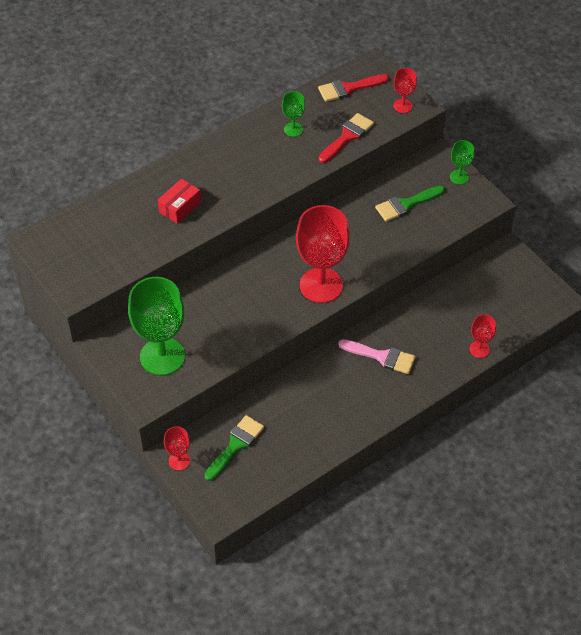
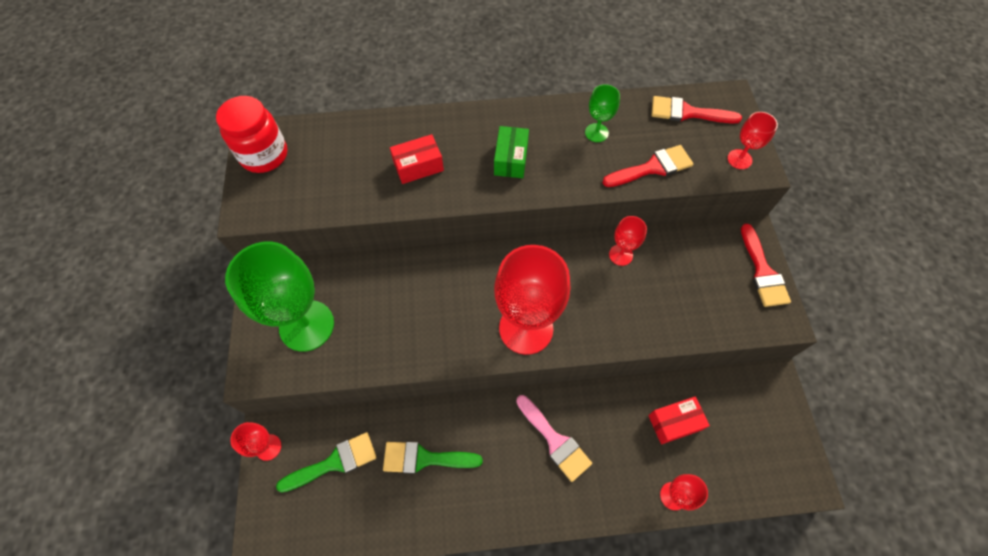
camera: 30 degrees right, 10 degrees up
green brush [375,185,445,222] -> green brush moved to [383,442,483,474]
green goblet [450,140,474,185] -> red brush [741,223,791,307]
none -> red jar [216,96,288,173]
none -> green box [494,126,529,178]
none -> red goblet [609,216,647,266]
none -> red box [648,396,710,444]

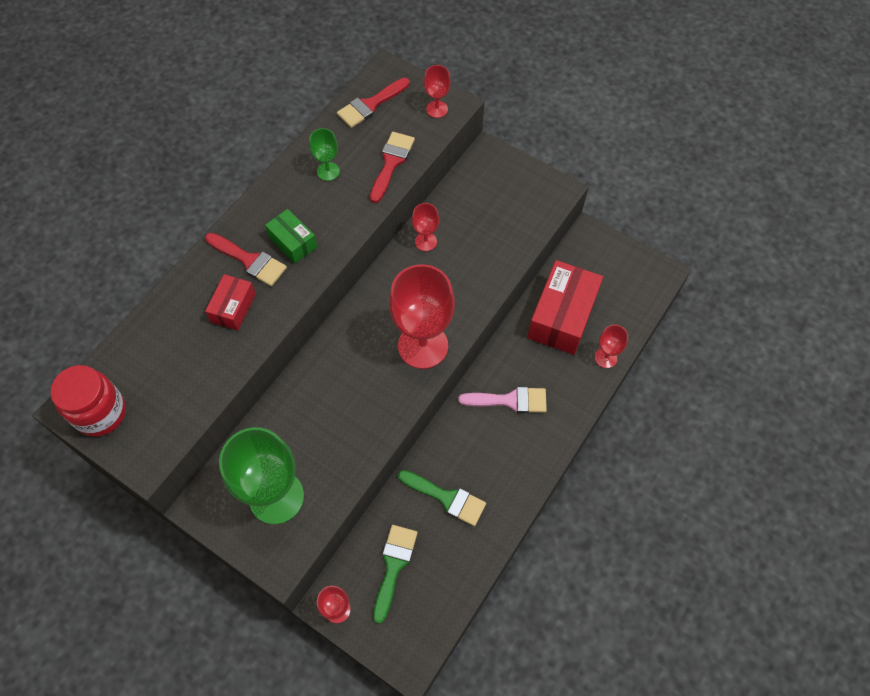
camera: 50 degrees left, 0 degrees up
green brush [383,442,483,474] -> green brush turned 105 degrees counterclockwise [398,470,486,526]
red box [648,396,710,444] -> red box [527,260,603,355], size x1.86
red brush [741,223,791,307] -> red brush moved to [205,233,287,286]

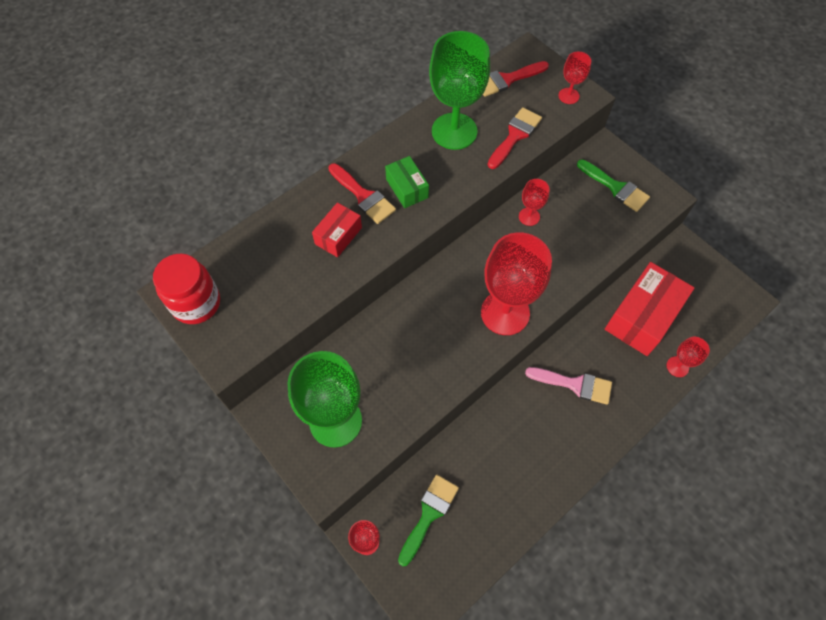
camera: 15 degrees right, 0 degrees up
green goblet [309,128,340,181] -> green goblet [429,31,490,150], size x2.13
green brush [398,470,486,526] -> green brush moved to [577,159,650,212]

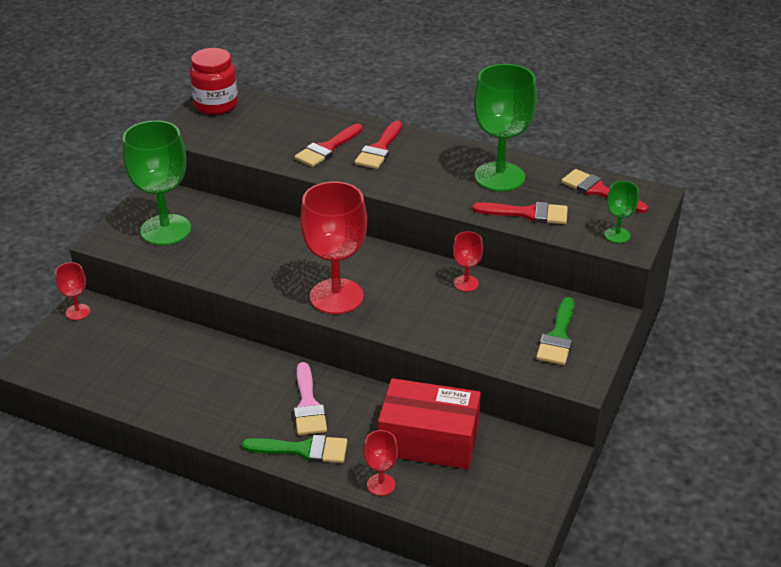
camera: 65 degrees right, 25 degrees down
red box [312,203,362,257] -> red brush [295,124,363,167]
green box [385,156,429,208] -> none
green brush [398,475,459,566] -> green brush moved to [242,435,348,463]
red goblet [558,52,591,104] -> green goblet [604,181,639,243]

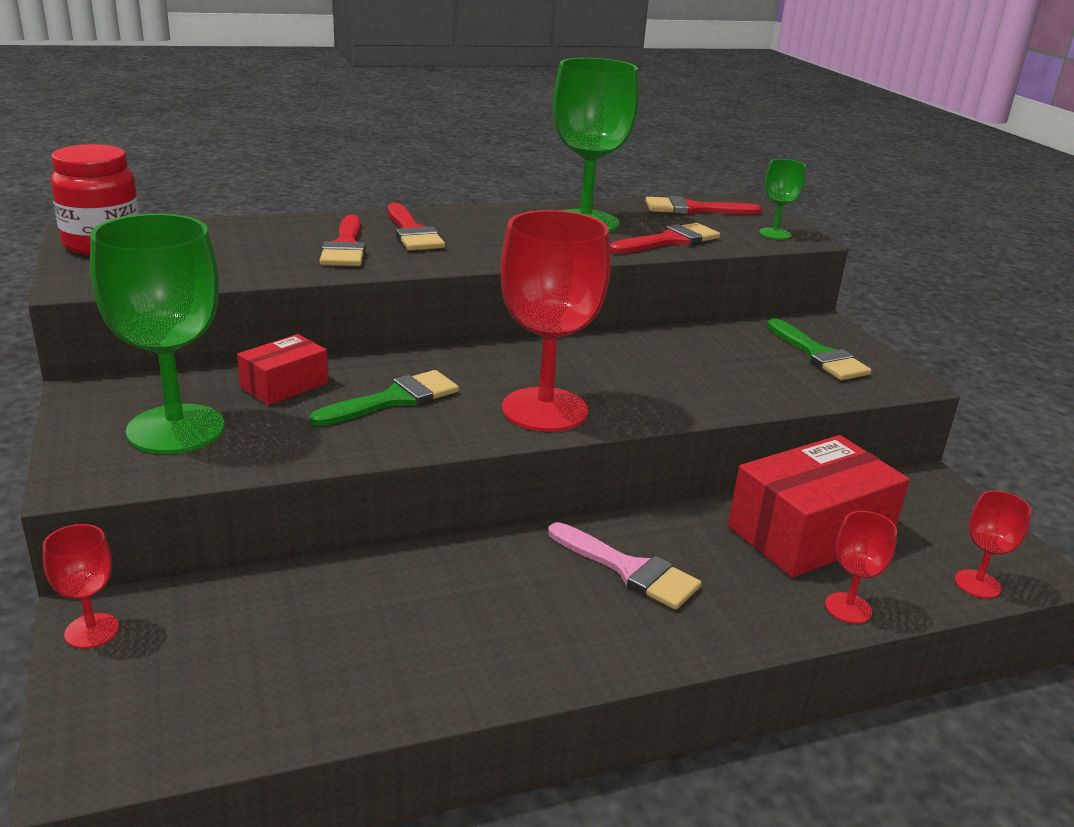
camera: 45 degrees left, 10 degrees down
green brush [242,435,348,463] -> green brush moved to [309,370,459,426]
red goblet [453,231,483,292] -> red goblet moved to [955,491,1031,599]
none -> red box [237,334,328,405]

